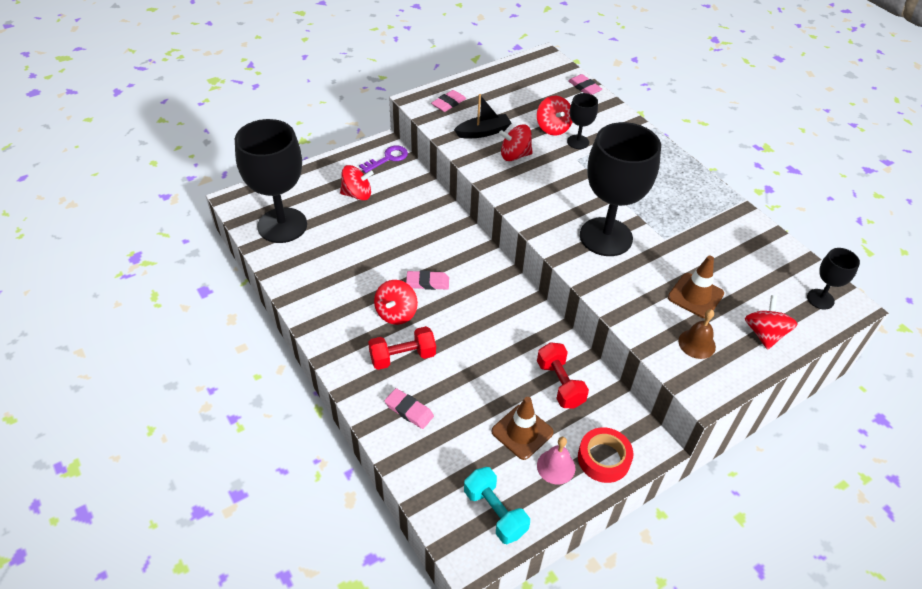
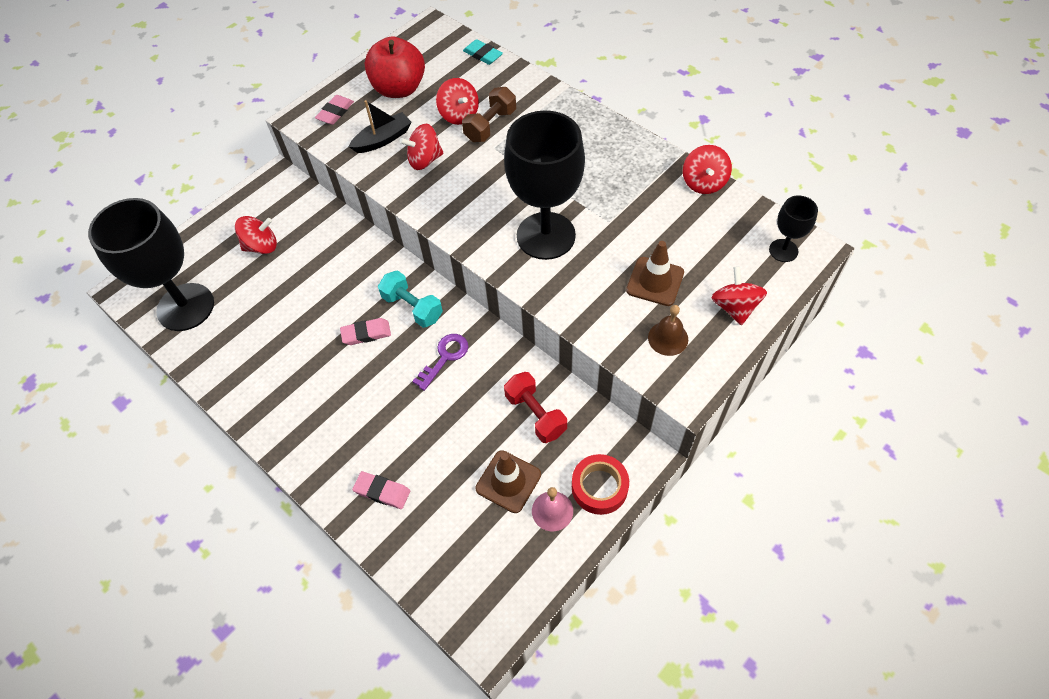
camera: 10 degrees left, 10 degrees up
purple key [359,146,408,173] -> purple key moved to [412,334,468,391]
red dumbbell [368,326,436,370] -> none
red spinning top [374,280,418,325] -> red spinning top moved to [683,145,732,194]
turquoise dumbbell [464,467,530,544] -> turquoise dumbbell moved to [378,271,443,328]
black goblet [567,93,598,149] -> brown dumbbell [462,87,516,142]
pink eraser [568,74,602,95] -> turquoise eraser [463,39,503,65]
none -> red apple [365,36,425,98]

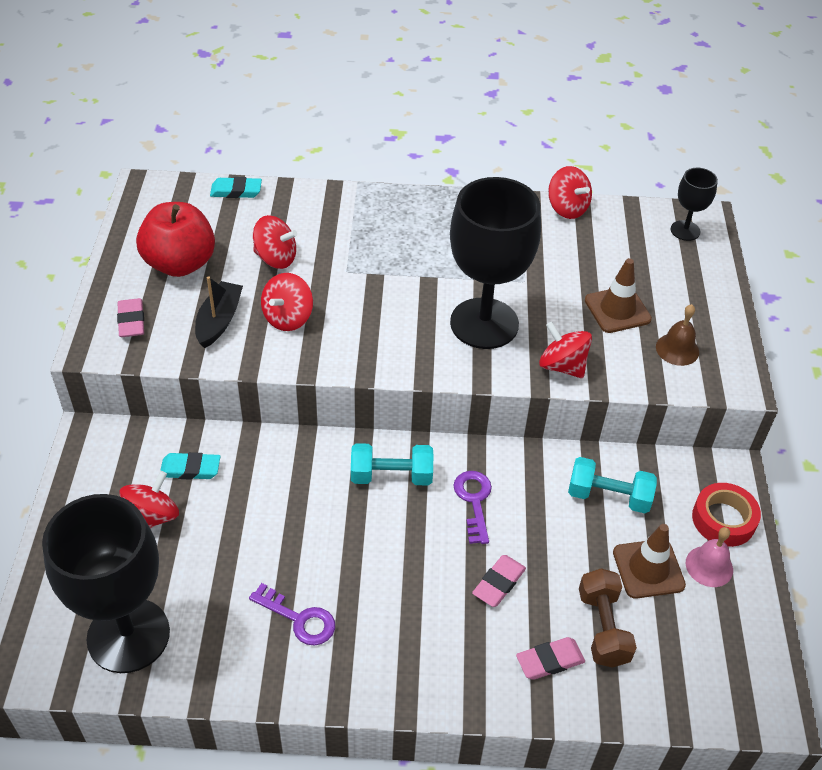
camera: 45 degrees left, 10 degrees down
pink eraser [340,318,391,345] -> pink eraser moved to [472,555,526,607]
brown dumbbell [462,87,516,142] -> brown dumbbell moved to [579,568,637,668]
red dumbbell [504,372,567,443] -> turquoise dumbbell [568,457,657,513]
red spinning top [711,266,767,325] -> red spinning top moved to [539,322,592,378]
none -> turquoise eraser [160,452,221,480]
none -> purple key [249,583,335,646]

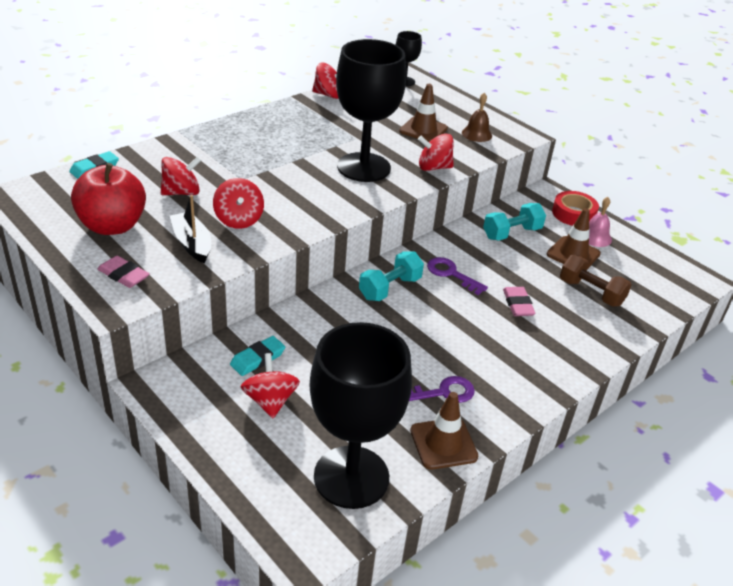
camera: 45 degrees left, 10 degrees down
pink eraser [516,637,585,680] -> none
none -> brown traffic cone [410,392,478,470]

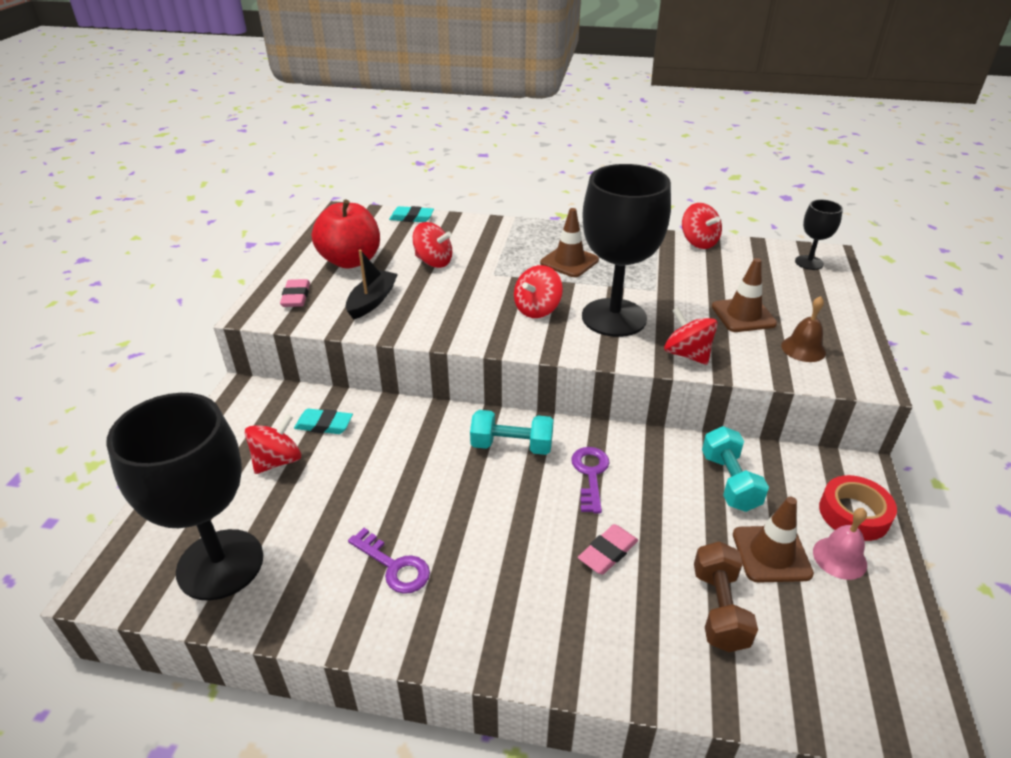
camera: 55 degrees right, 0 degrees up
red spinning top [213,178,264,229] -> red spinning top moved to [514,265,563,318]
brown traffic cone [410,392,478,470] -> brown traffic cone moved to [540,208,599,277]
turquoise dumbbell [483,203,546,240] -> turquoise dumbbell turned 60 degrees clockwise [702,426,769,512]

